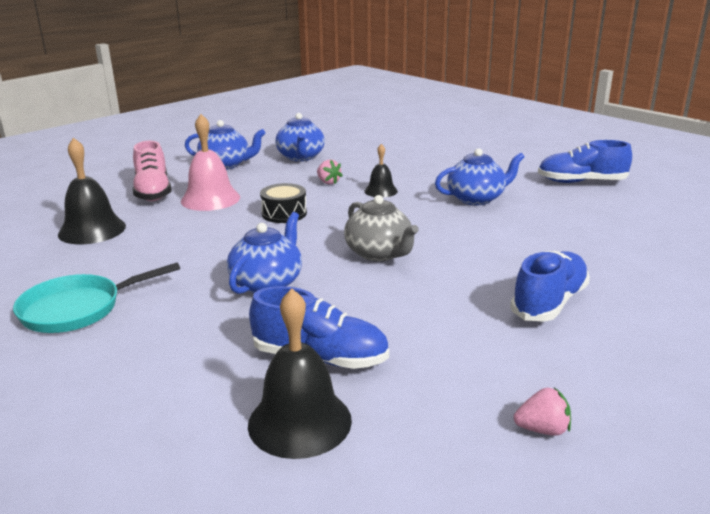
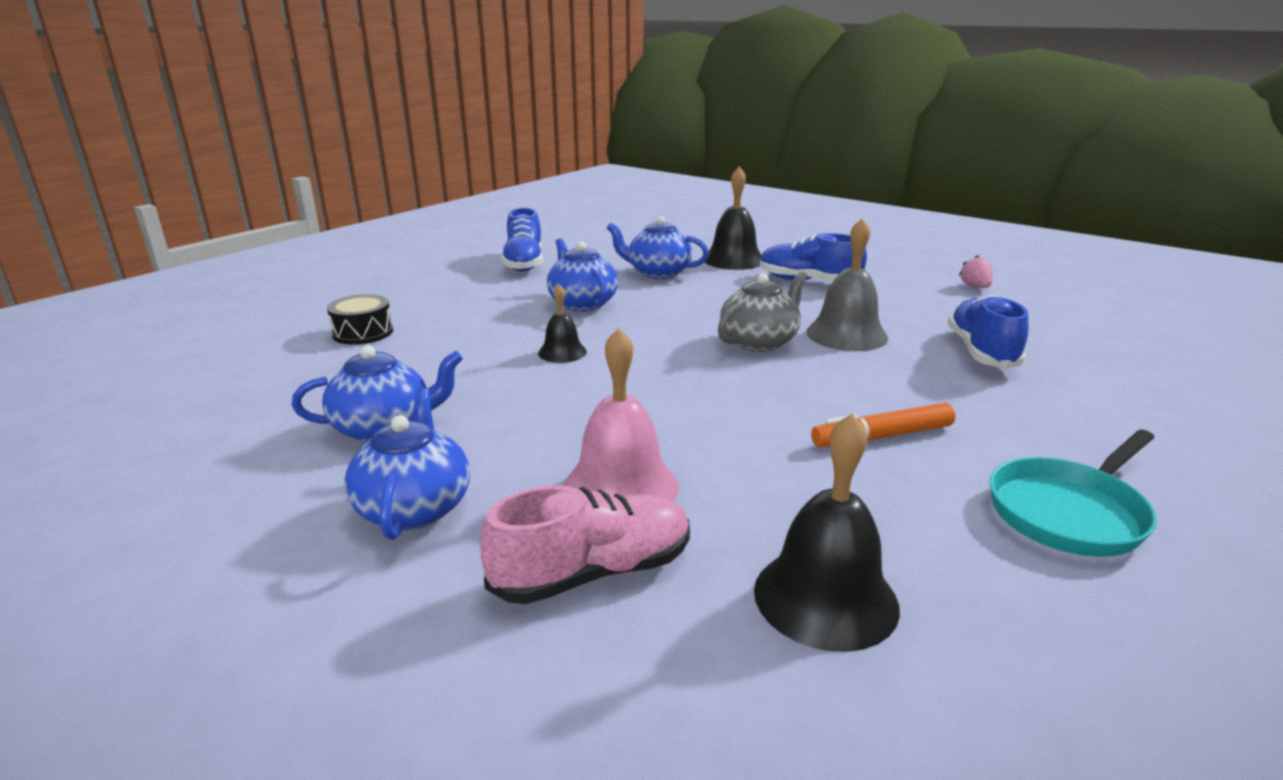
camera: 100 degrees left, 0 degrees up
turquoise pan [13,263,180,333] -> turquoise pan turned 90 degrees clockwise [989,430,1157,557]
blue teapot [227,212,302,294] -> blue teapot moved to [607,216,709,279]
black bell [248,288,352,459] -> black bell moved to [705,167,762,270]
black drum [260,183,307,223] -> black drum moved to [327,294,393,345]
pink strawberry [317,160,343,184] -> none
none -> grey bell [807,218,888,351]
none -> orange marker [811,403,955,447]

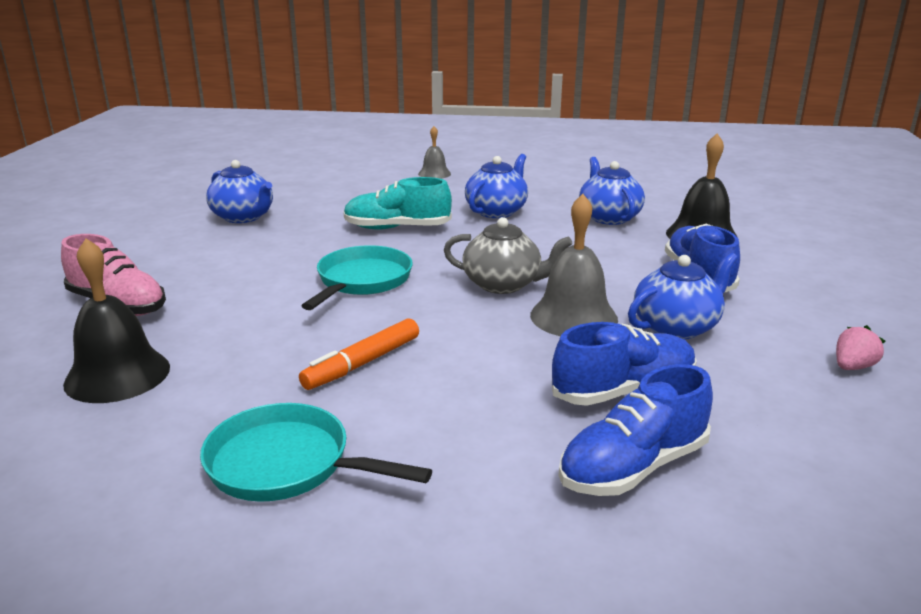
camera: 60 degrees right, 0 degrees up
black drum [327,294,393,345] -> none
blue teapot [345,388,470,540] -> blue teapot moved to [628,252,738,340]
blue shoe [501,208,543,271] -> blue shoe moved to [558,364,713,496]
black bell [538,284,587,363] -> turquoise shoe [343,177,452,230]
pink bell [564,328,679,502] -> none
orange marker [811,403,955,447] -> orange marker turned 90 degrees counterclockwise [299,318,419,390]
none -> turquoise pan [302,245,413,310]
none -> grey bell [418,126,451,179]

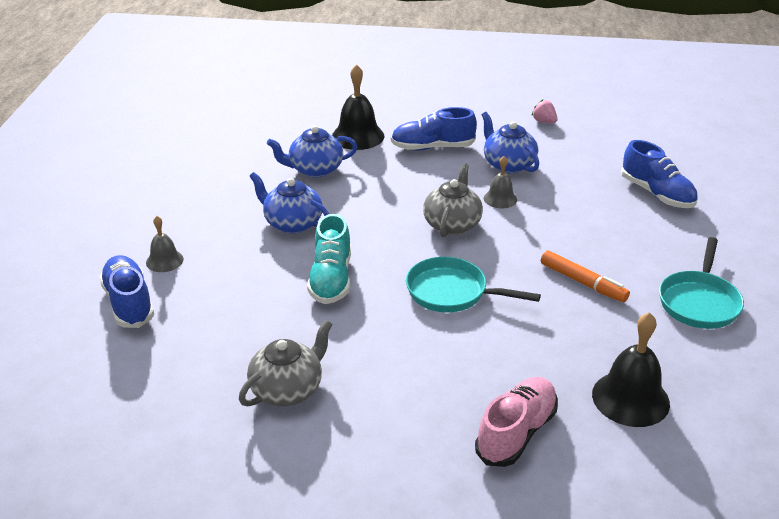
camera: 90 degrees left, 10 degrees up
blue teapot [206,160,273,223] -> grey teapot [239,320,333,406]
grey bell [530,194,618,336] -> grey bell [484,156,517,208], size x0.58
blue shoe [552,322,697,406] -> blue shoe moved to [99,255,154,328]

